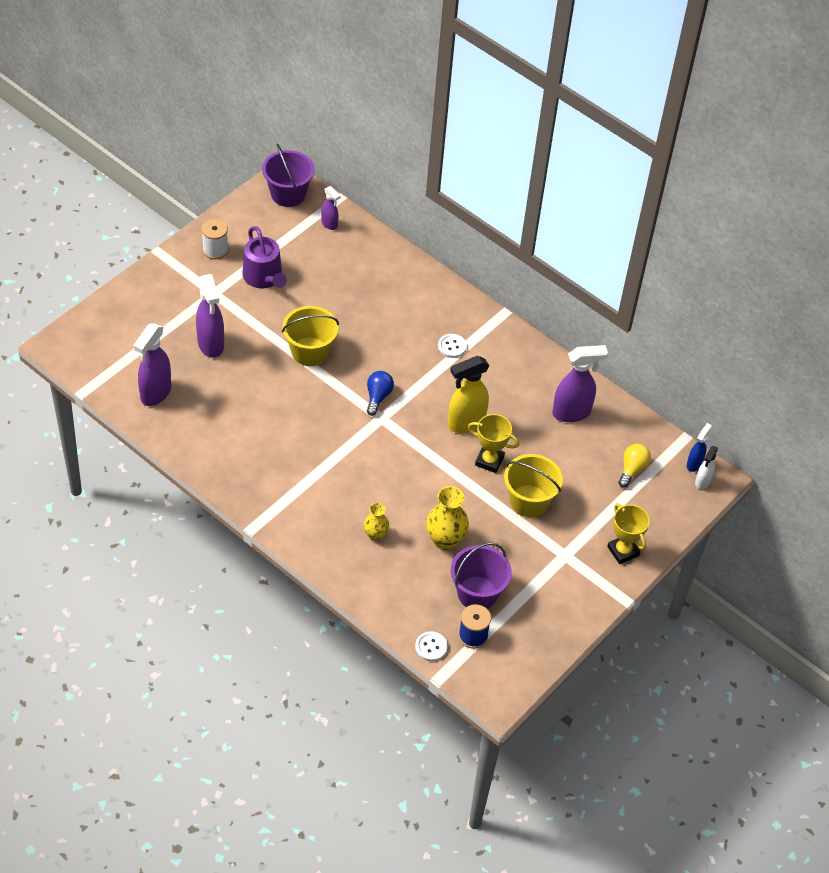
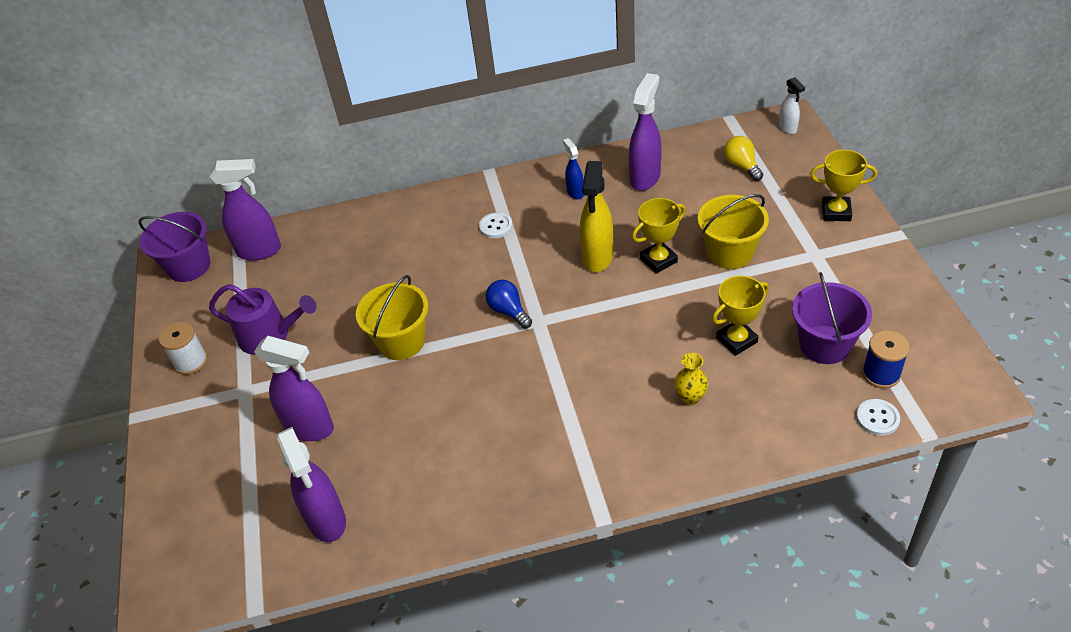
camera: 45 degrees left, 5 degrees down
purple spray bottle [321,186,340,230] -> purple spray bottle [209,159,281,261], size x1.84
yellow vase [426,486,469,550] -> yellow trophy [712,276,769,356]
blue spray bottle [687,423,712,472] -> blue spray bottle moved to [563,138,584,199]

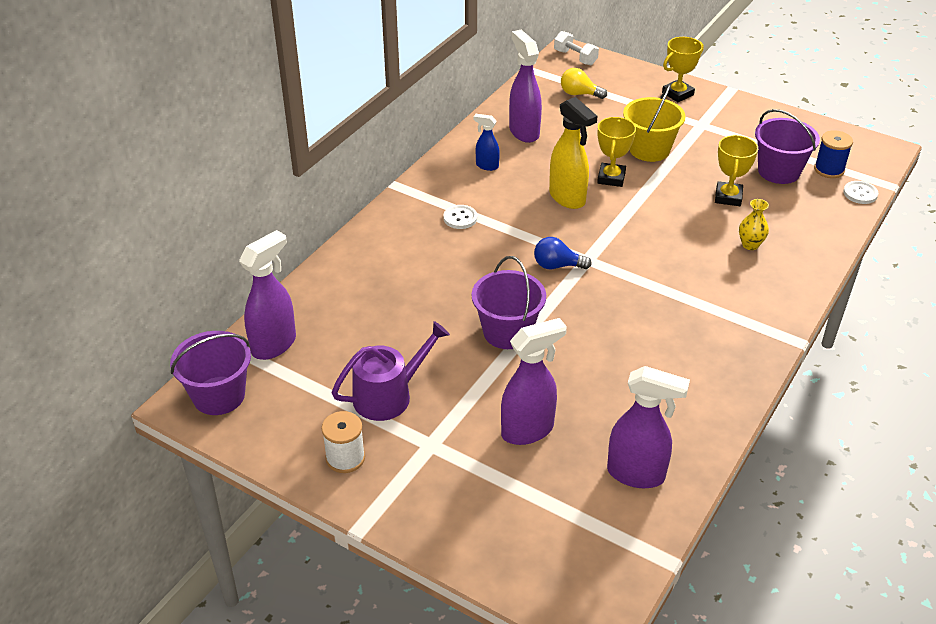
camera: 50 degrees left, 5 degrees down
yellow bucket [356,275,428,360] -> purple bucket [472,256,546,349]
white spray bottle [779,77,805,134] -> white dumbbell [554,31,599,65]

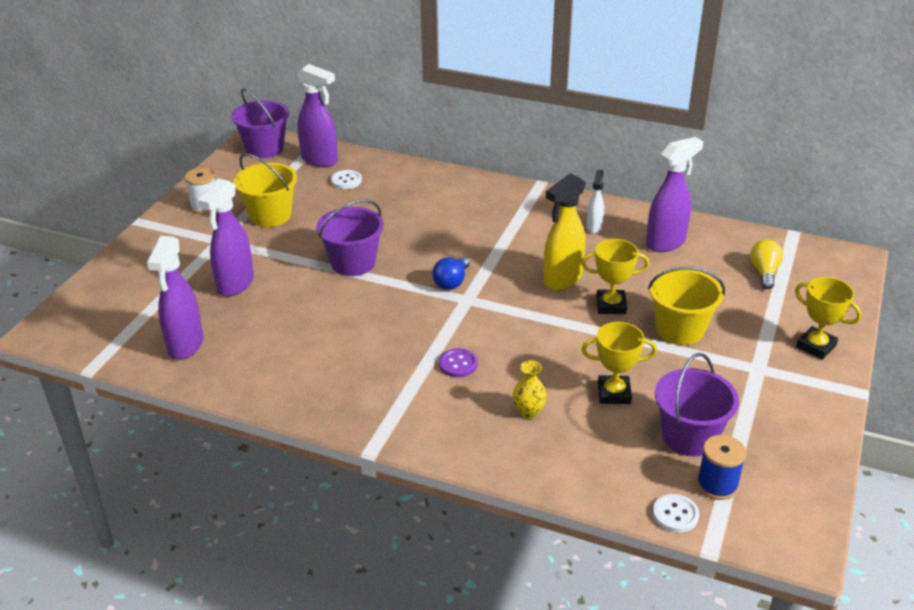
camera: 80 degrees right, 5 degrees down
purple watering can [332,321,450,421] -> yellow bucket [234,153,297,227]
white button [443,205,477,229] -> white button moved to [331,170,362,189]
blue spray bottle [473,114,500,171] -> white spray bottle [587,170,604,233]
purple spray bottle [501,318,567,445] -> purple spray bottle turned 60 degrees clockwise [198,178,254,297]
blue light bulb [534,237,592,269] -> blue light bulb turned 150 degrees counterclockwise [432,256,470,290]
white dumbbell [554,31,599,65] -> none
none -> purple button [439,348,478,378]

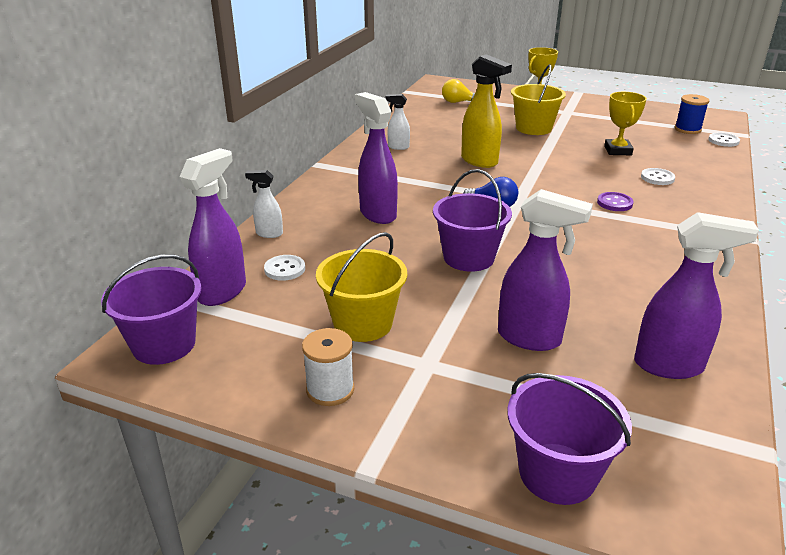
camera: 90 degrees left, 5 degrees down
yellow vase [513,360,547,419] -> white button [641,168,675,185]
yellow trophy [582,239,650,314] -> none
purple spray bottle [646,137,703,252] -> purple spray bottle moved to [355,92,398,224]
purple bucket [655,353,739,456] -> purple bucket moved to [507,373,632,505]
none -> white spray bottle [245,170,283,238]

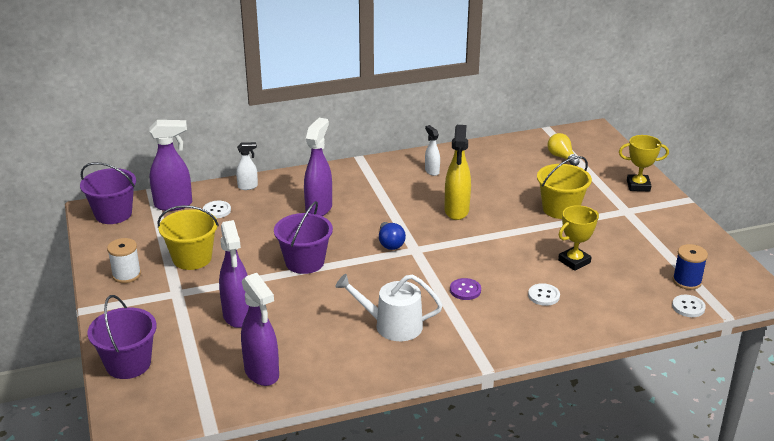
camera: 50 degrees right, 0 degrees up
white spray bottle [245,170,283,238] -> white spray bottle turned 105 degrees clockwise [236,142,258,190]
none -> white watering can [335,274,443,341]

